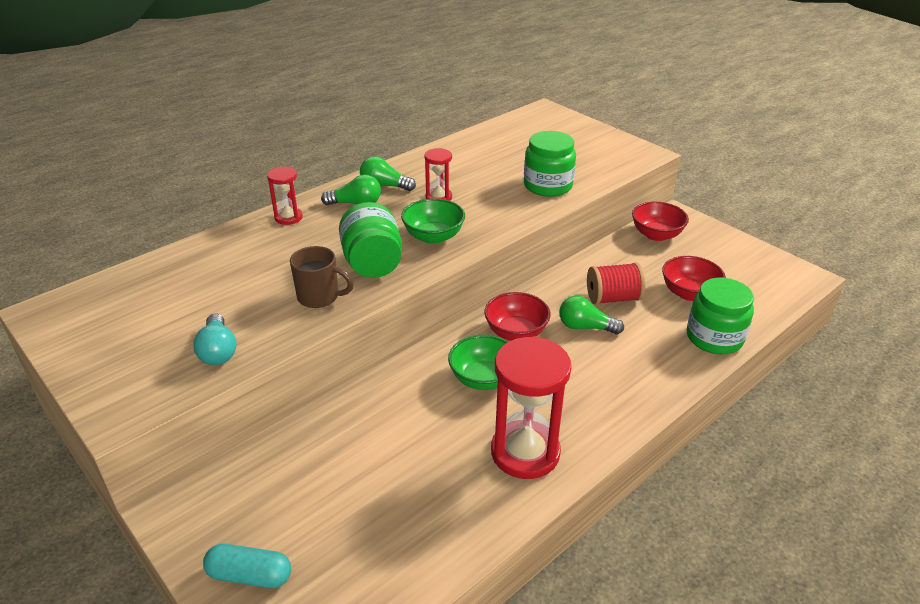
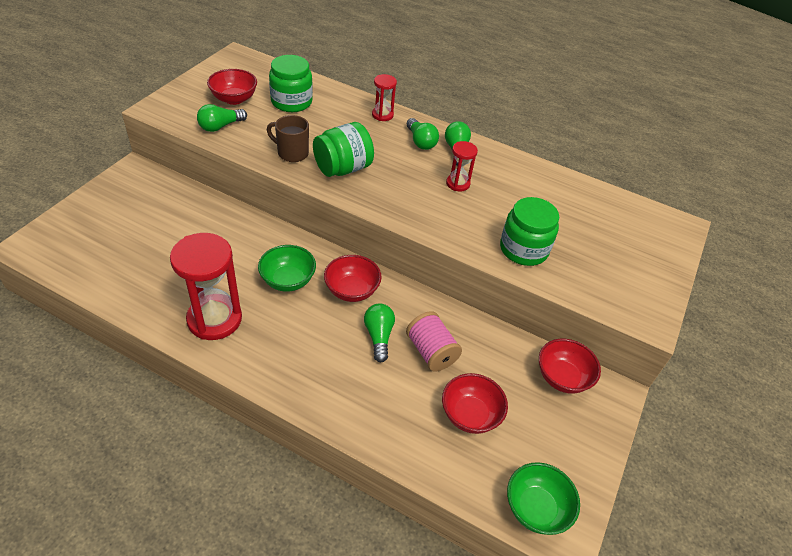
camera: 65 degrees right, 10 degrees up
turquoise light bulb [193,314,236,365] -> green light bulb [197,104,247,132]
turquoise capsule [203,544,291,588] -> none
brown mug [290,246,354,308] -> brown mug turned 120 degrees clockwise [267,115,309,162]
green bowl [401,198,465,244] -> green bowl moved to [507,462,580,535]
red spool [587,262,646,305] -> pink spool [406,311,462,372]
green jar [687,278,754,354] -> green jar moved to [269,55,313,112]
none -> red bowl [207,69,257,105]

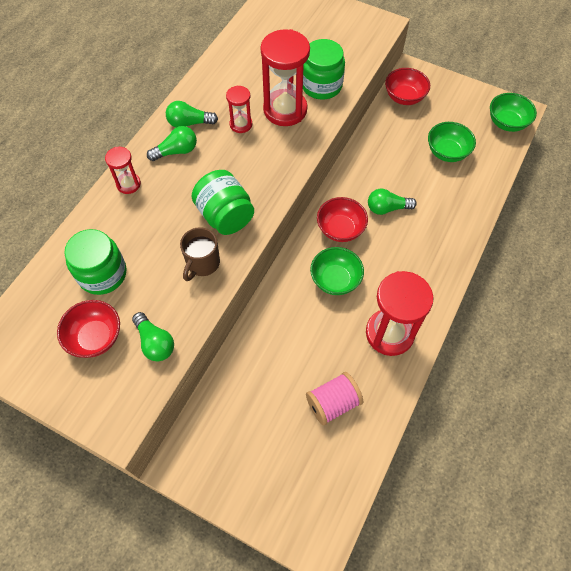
camera: 85 degrees left, 15 degrees up
pink spool [406,311,462,372] -> pink spool moved to [306,372,363,425]
red bowl [442,373,508,434] -> green bowl [428,122,476,162]
none -> red hourglass [260,29,310,126]

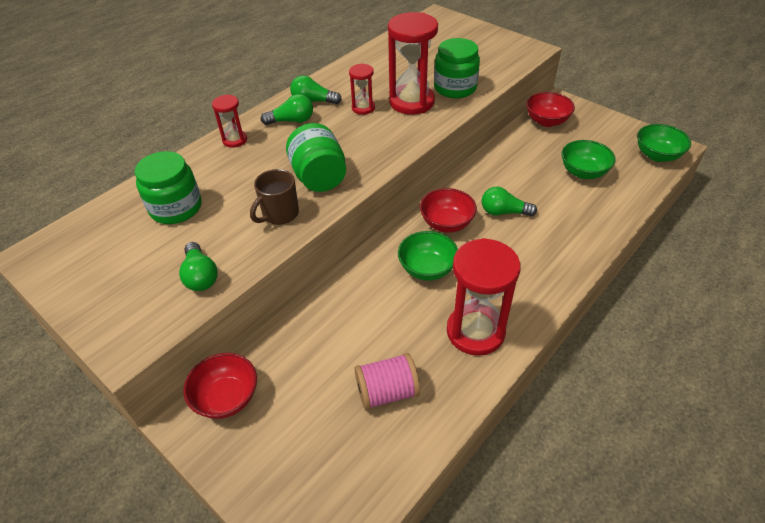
camera: 15 degrees right, 15 degrees down
red bowl [57,300,120,358] -> red bowl moved to [184,353,257,419]

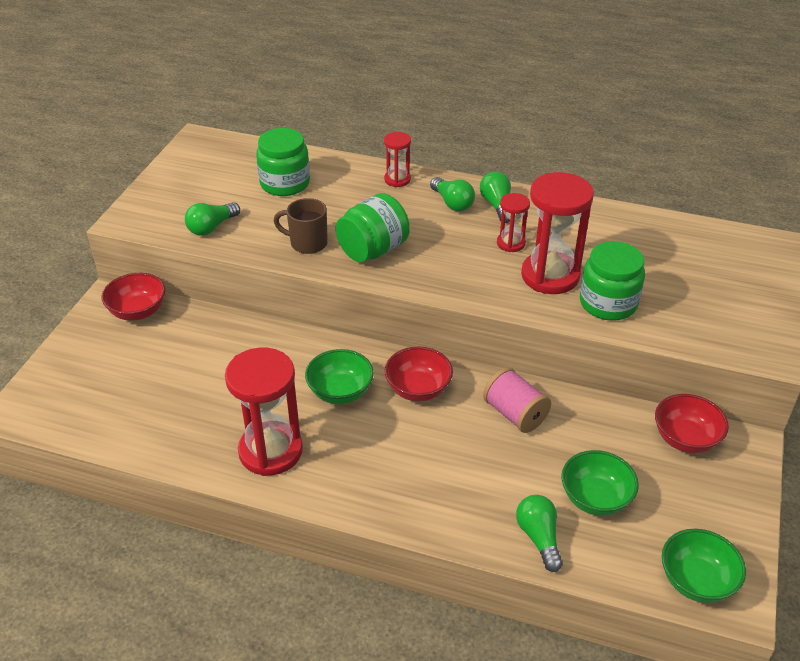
camera: 65 degrees right, 5 degrees down
pink spool [355,353,420,410] -> pink spool moved to [483,368,551,433]
green light bulb [482,187,537,216] -> green light bulb moved to [516,495,563,572]

